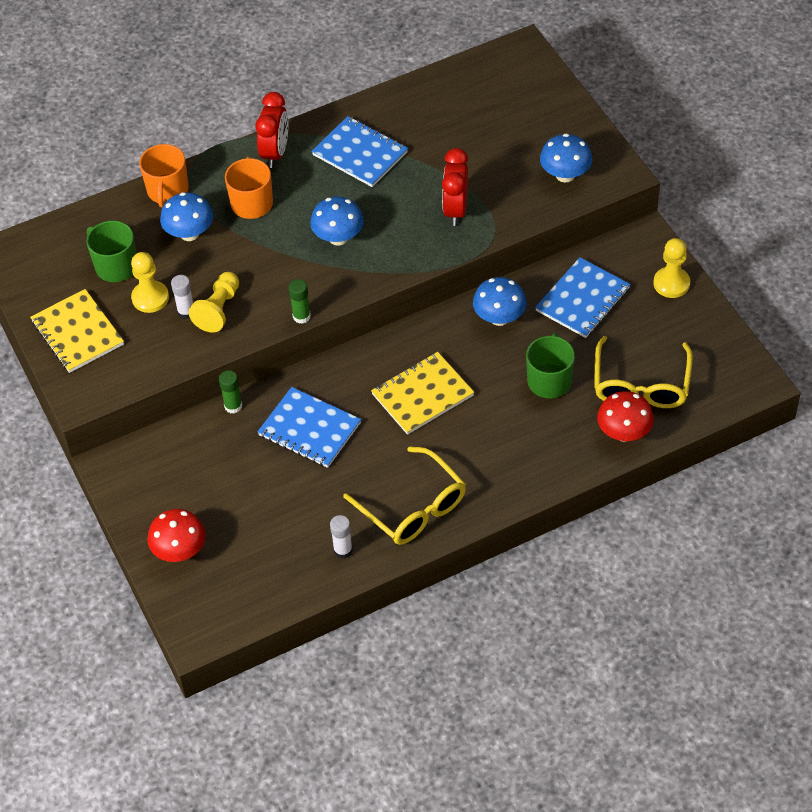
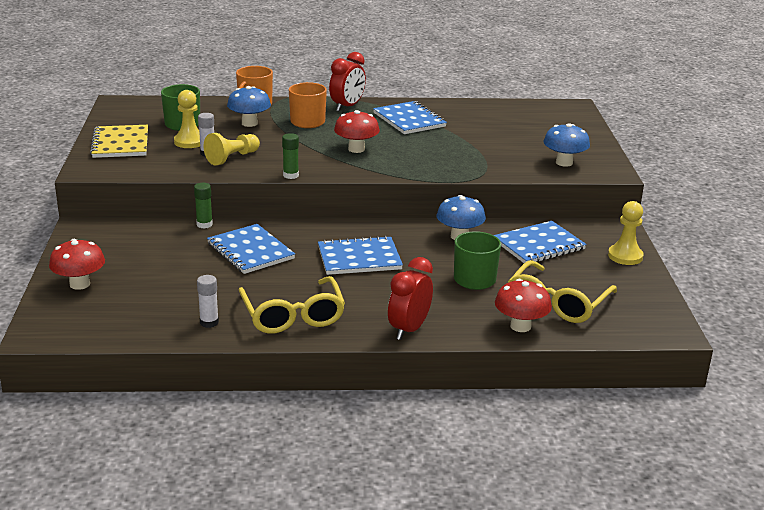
camera: 20 degrees right, 25 degrees down
blue mushroom [310,196,364,245] -> red mushroom [334,110,380,153]
yellow notebook [371,352,474,435] -> blue notebook [318,236,403,275]
red clock [442,148,468,226] -> red clock moved to [388,257,433,340]

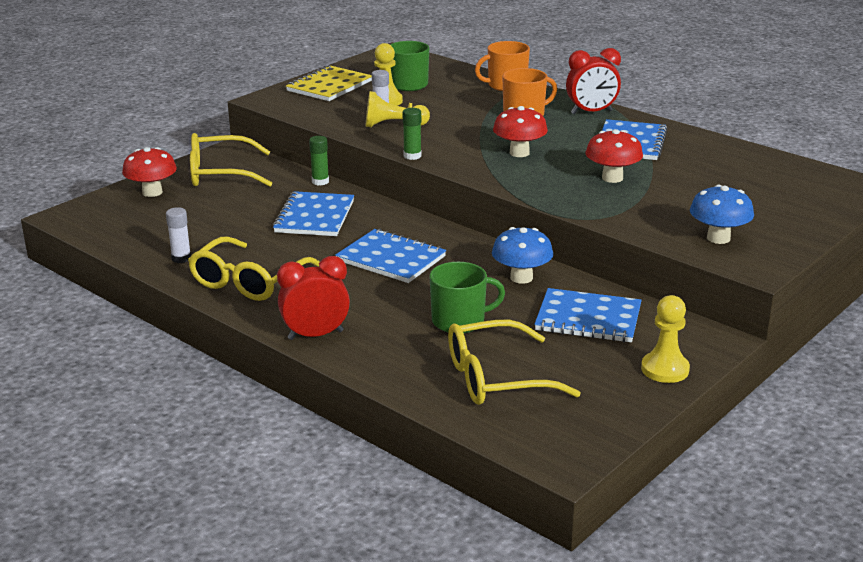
camera: 45 degrees right, 0 degrees up
blue mushroom [227,86,271,127] -> none
red mushroom [495,279,552,332] -> red mushroom moved to [586,129,643,183]
none -> yellow glasses [190,133,272,187]

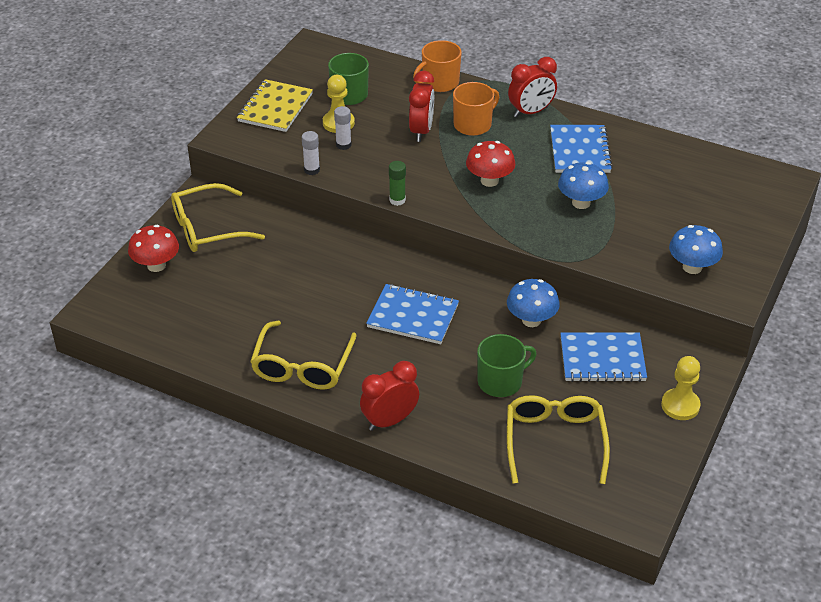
camera: 15 degrees left, 15 degrees up
white glue stick [166,207,191,263] -> white glue stick moved to [302,131,320,175]
blue notebook [273,191,354,236] -> none
green glue stick [309,136,329,185] -> none
yellow pawn [366,91,430,127] -> none
yellow glasses [448,320,581,405] -> yellow glasses turned 120 degrees clockwise [507,395,610,484]
red mushroom [586,129,643,183] -> blue mushroom [558,162,609,209]
none -> red clock [409,71,434,142]

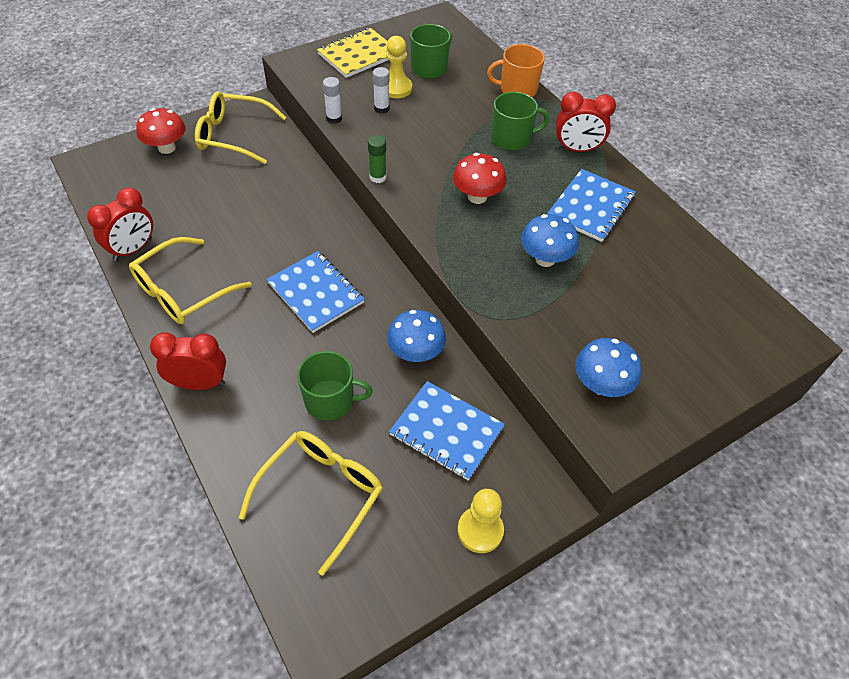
camera: 30 degrees right, 10 degrees up
red clock [409,71,434,142] -> red clock moved to [87,188,153,261]
orange mug [453,82,499,136] -> green mug [491,92,549,150]

